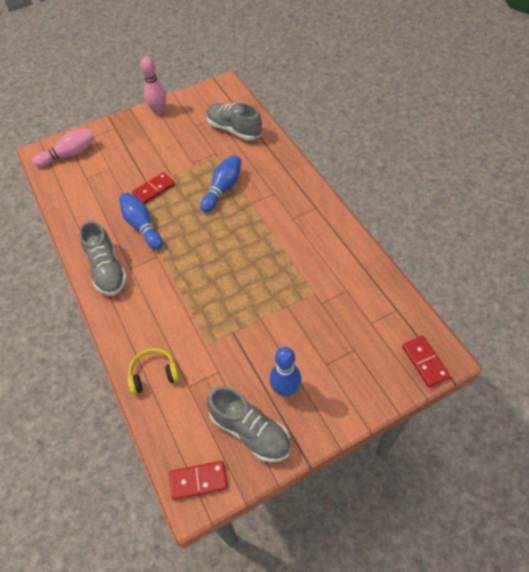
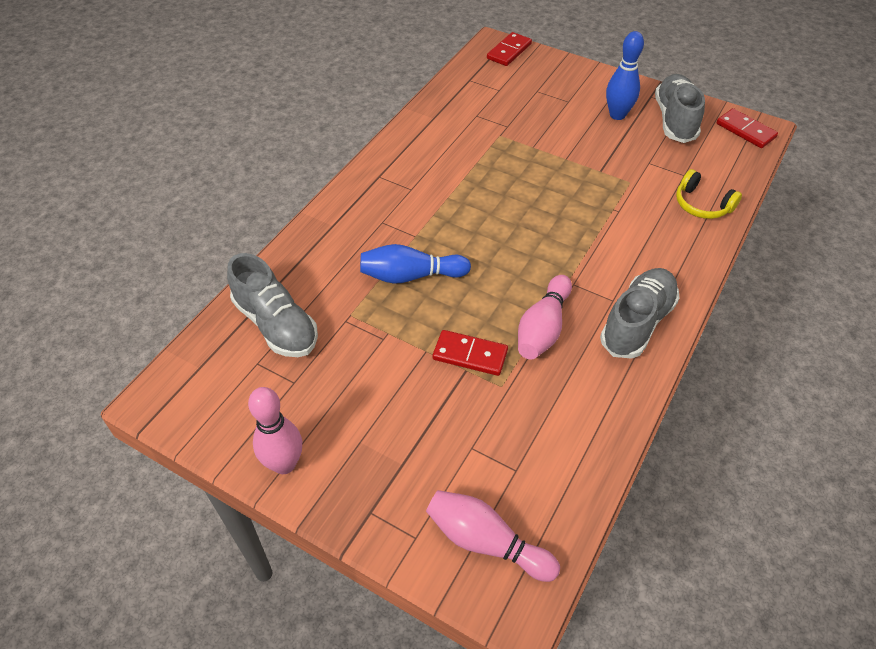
camera: 125 degrees left, 5 degrees down
blue bowling pin [119,193,163,250] -> pink bowling pin [518,275,572,359]
grey shoe [206,103,262,140] -> grey shoe turned 45 degrees counterclockwise [227,253,318,357]

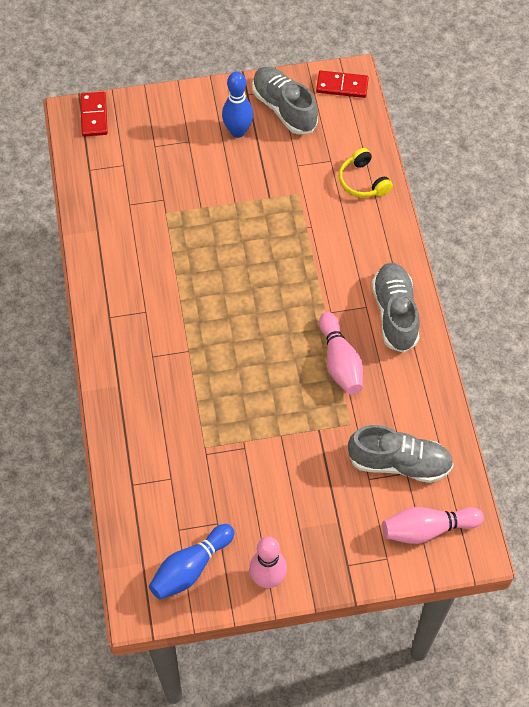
camera: 40 degrees left, 10 degrees up
grey shoe [227,253,318,357] -> grey shoe moved to [348,425,454,483]
blue bowling pin [360,244,471,284] -> blue bowling pin moved to [149,524,235,600]
red domino [433,330,508,376] -> none
yellow headphones [676,169,742,219] -> yellow headphones turned 60 degrees clockwise [339,148,393,198]

